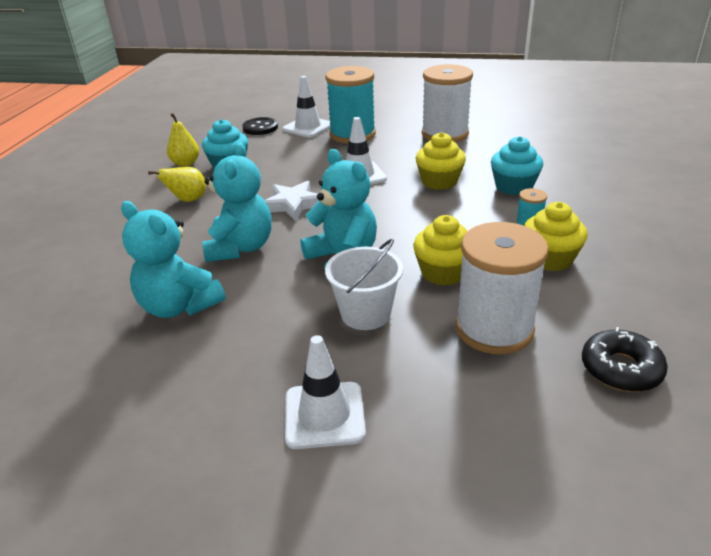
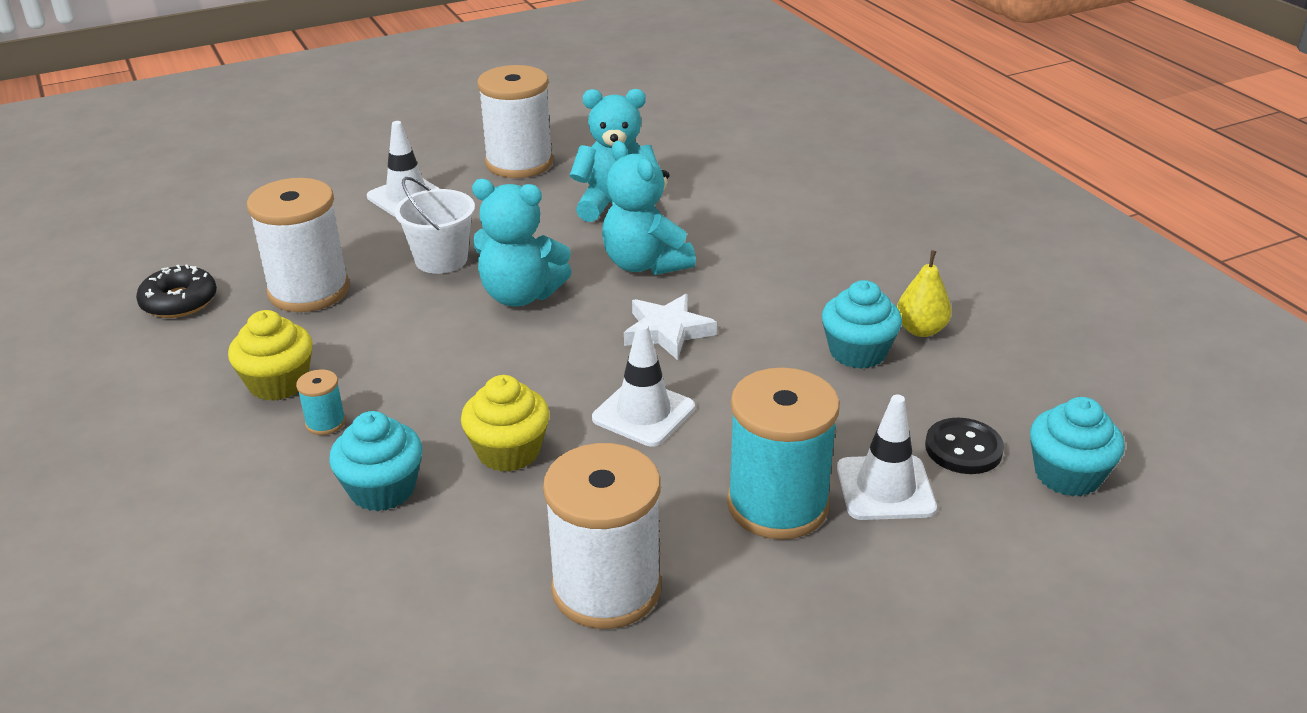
camera: 140 degrees right, 0 degrees up
yellow pear [148,167,206,202] -> none
yellow cupcake [413,215,467,285] -> none
none -> white spool [477,65,553,178]
none -> turquoise cupcake [1030,397,1125,497]

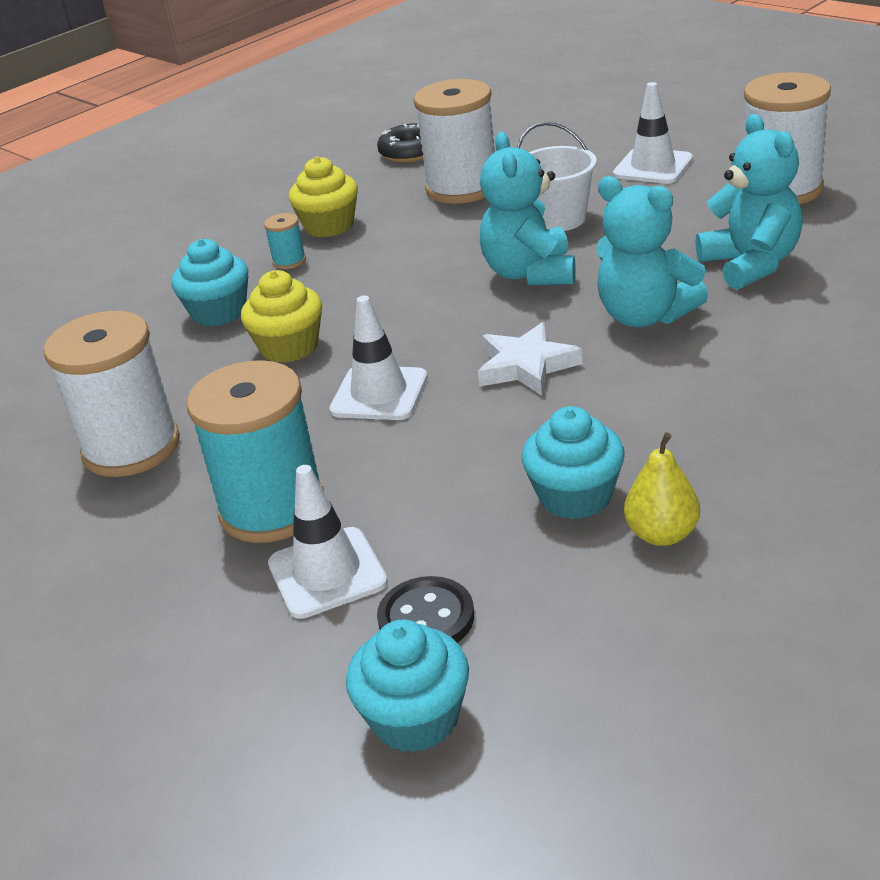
camera: 75 degrees right, 0 degrees up
turquoise teddy bear [602,141,696,275] -> turquoise teddy bear turned 90 degrees counterclockwise [596,176,708,327]

